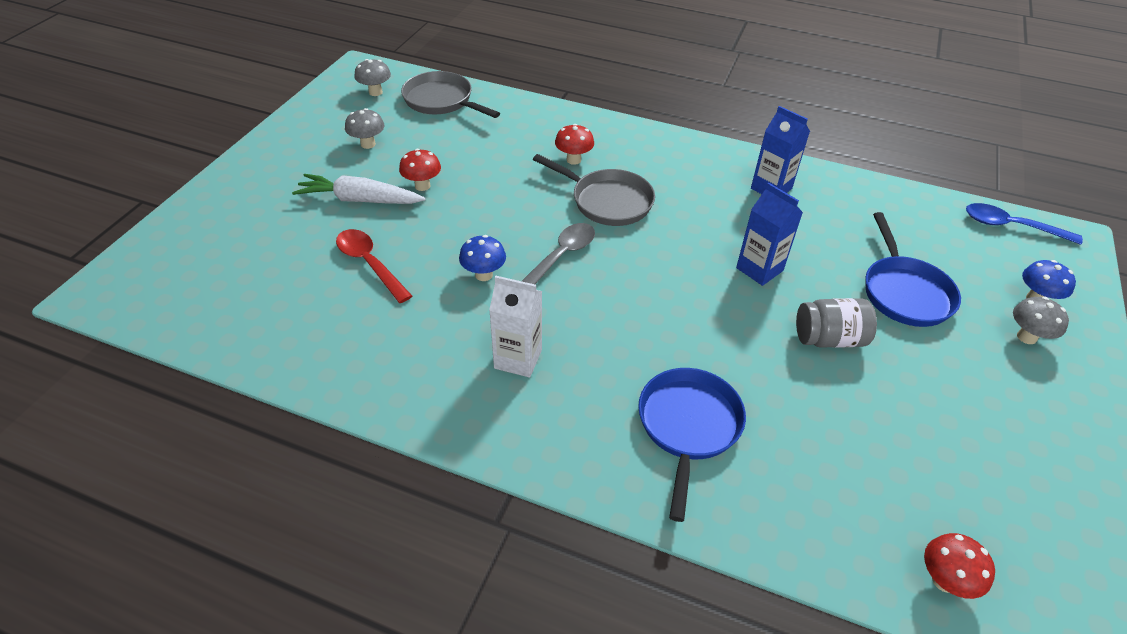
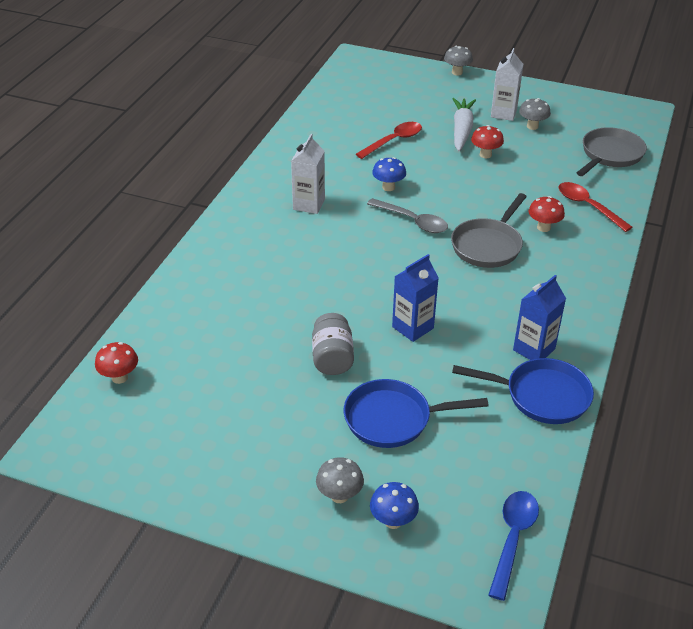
camera: 90 degrees right, 5 degrees down
grey mushroom [354,59,391,96] -> grey mushroom moved to [444,46,473,76]
blue pan [638,368,746,522] -> blue pan moved to [452,358,594,424]
none -> white carton [491,48,523,121]
none -> red spoon [558,182,633,232]

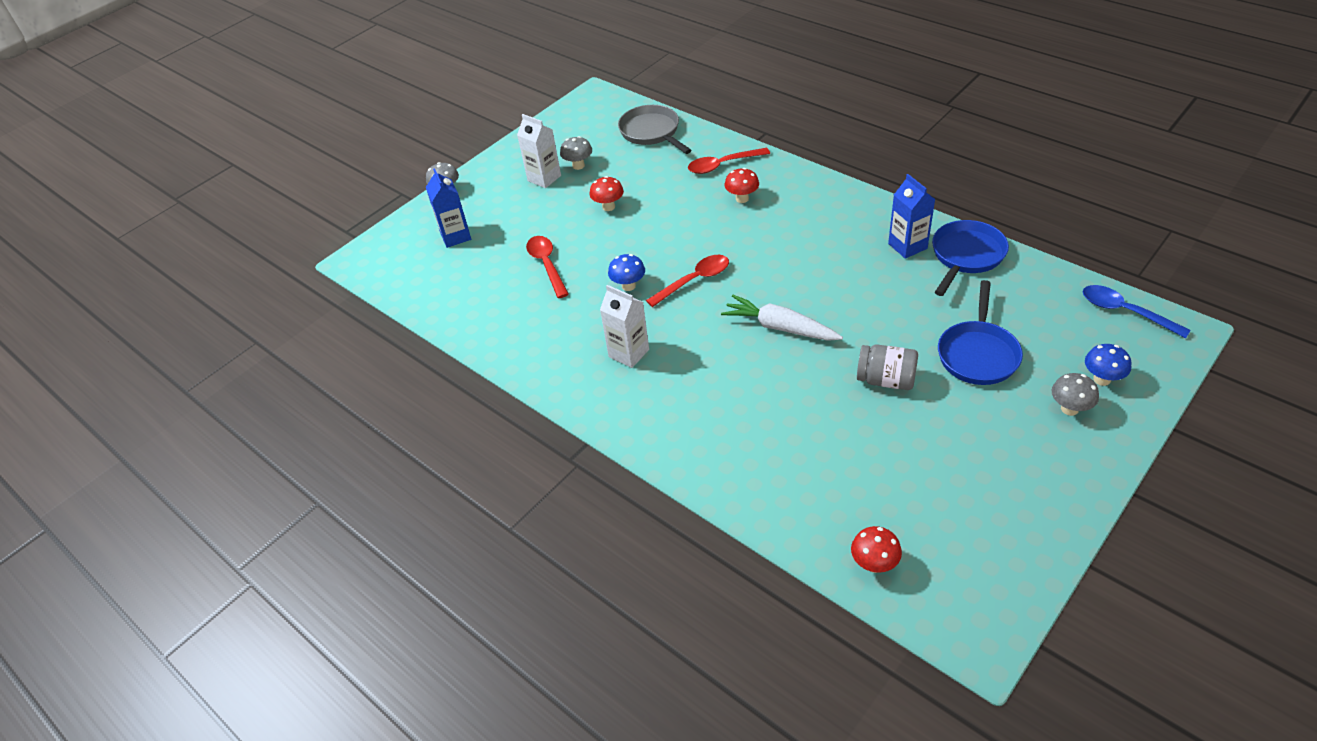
camera: 65 degrees left, 5 degrees up
grey spoon [367,198,448,233] -> red spoon [646,255,729,307]
blue carton [392,254,439,342] -> blue carton moved to [426,168,471,248]
grey pan [451,193,527,268] -> none
white carrot [452,98,476,151] -> white carrot moved to [721,295,843,341]

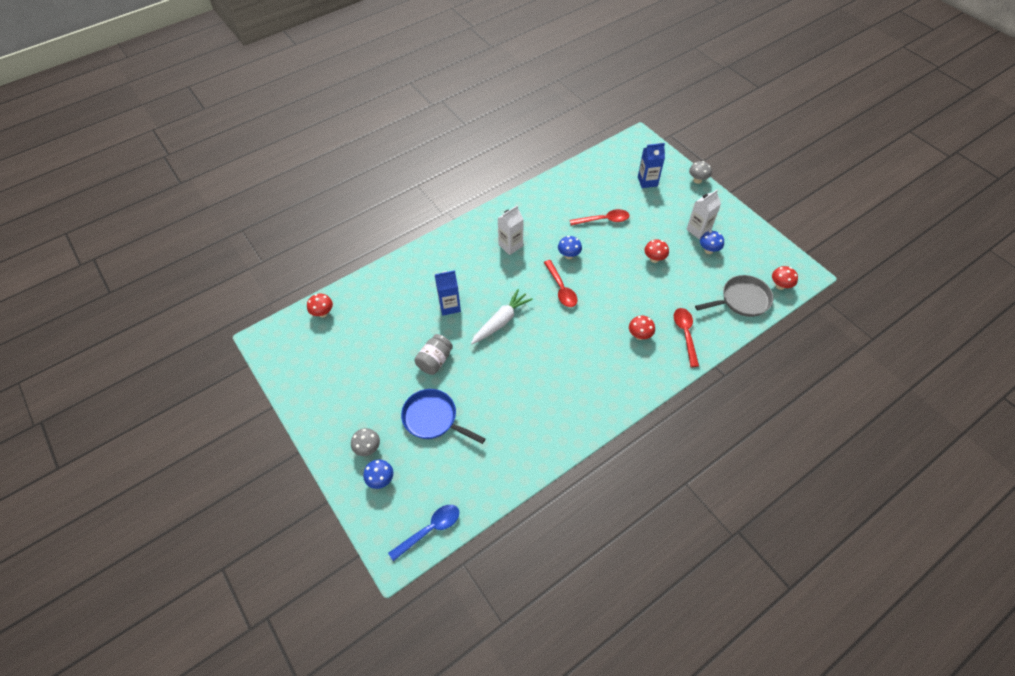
camera: 100 degrees right, 10 degrees up
grey mushroom [560,136,592,170] -> blue mushroom [700,231,724,254]
blue carton [888,174,935,259] -> blue carton moved to [435,270,461,316]
blue pan [932,220,1009,296] -> none
none -> red mushroom [772,266,798,290]

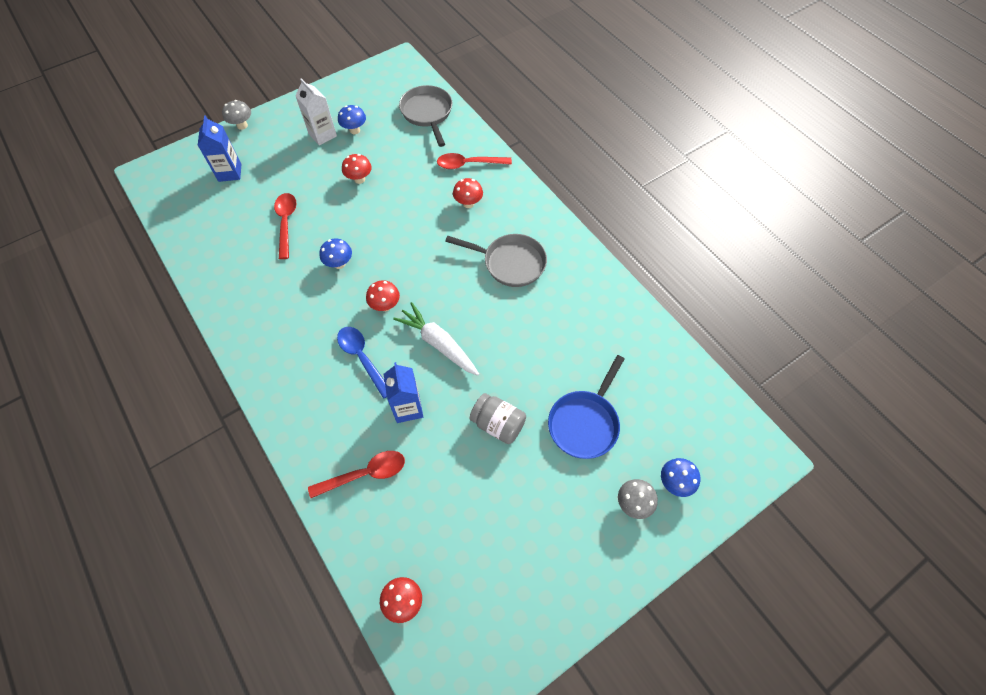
camera: 90 degrees left, 5 degrees up
blue spoon [388,505,459,561] -> blue spoon moved to [337,327,387,399]
white carton [498,205,524,255] -> none
red spoon [544,260,578,307] -> red spoon moved to [308,451,405,498]
red mushroom [772,266,798,290] -> red mushroom moved to [366,280,400,311]
none -> grey pan [445,234,547,287]

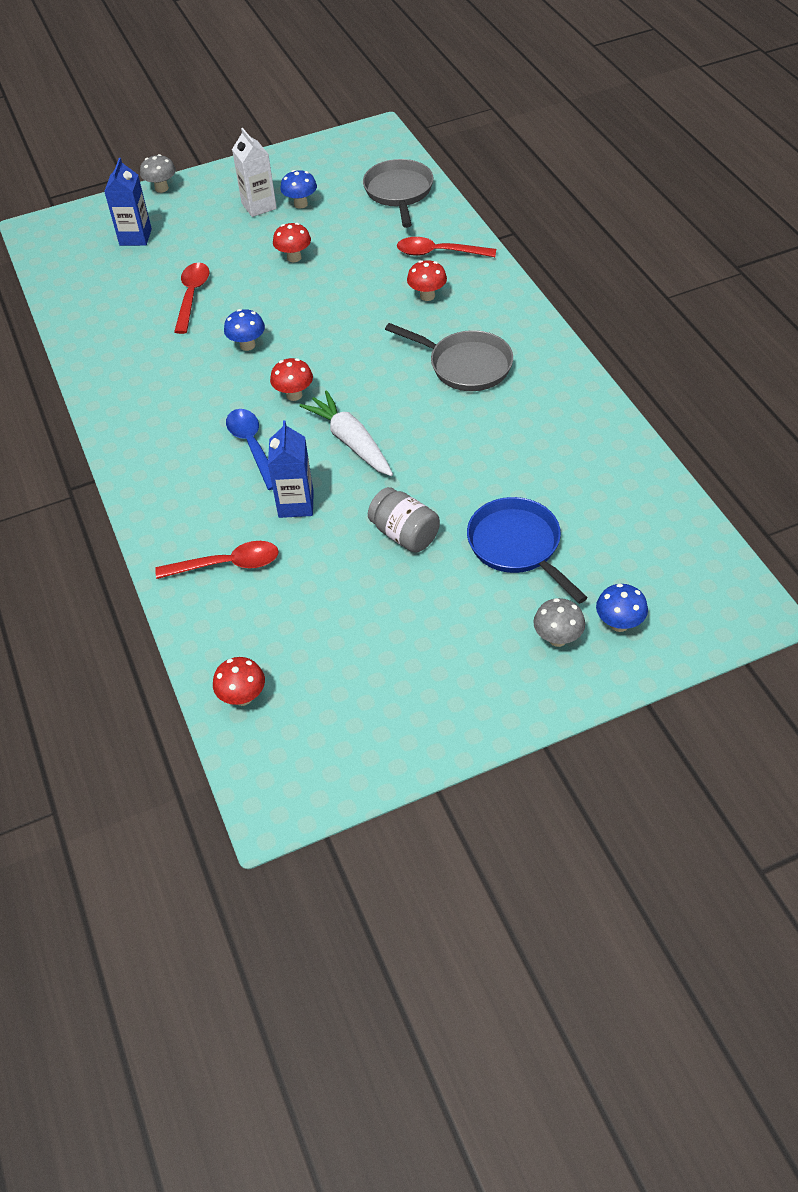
camera: 15 degrees right, 10 degrees down
blue pan [548,355,624,459] -> blue pan turned 105 degrees clockwise [467,497,588,604]

